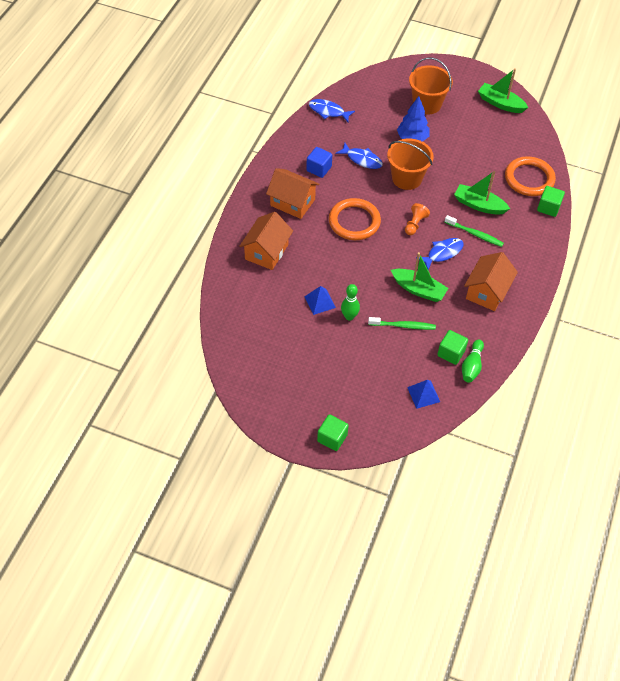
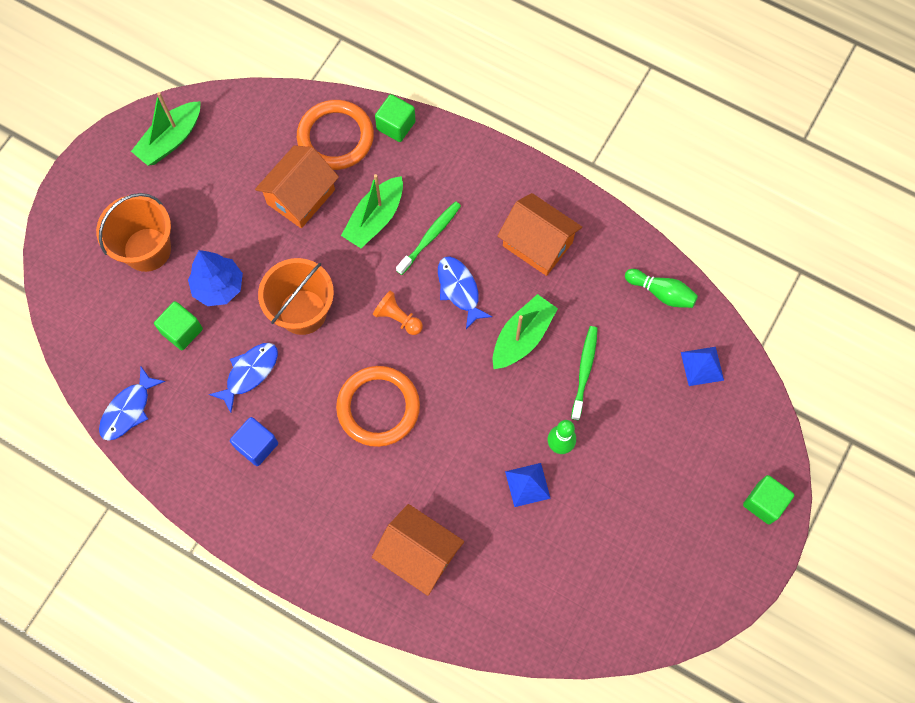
camera: 80 degrees left, 15 degrees up
orange house [266,168,320,219] -> orange house moved to [255,145,339,228]
green cube [437,330,468,365] -> green cube moved to [154,301,203,350]

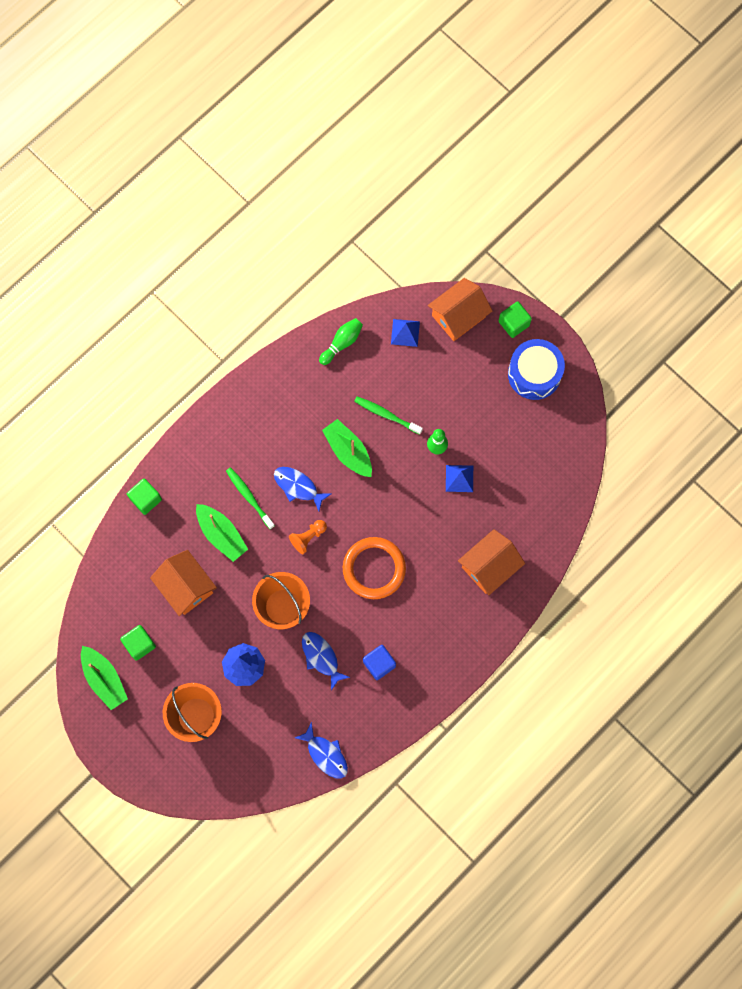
camera: 75 degrees left, 5 degrees up
green cube [154,301,203,350] -> green cube moved to [120,625,156,661]
orange ring [297,100,374,170] -> none
blue fish [438,256,492,329] -> blue fish turned 45 degrees clockwise [274,467,331,511]
orange house [497,193,582,276] -> orange house moved to [428,278,493,341]
none -> blue drum [508,339,565,400]

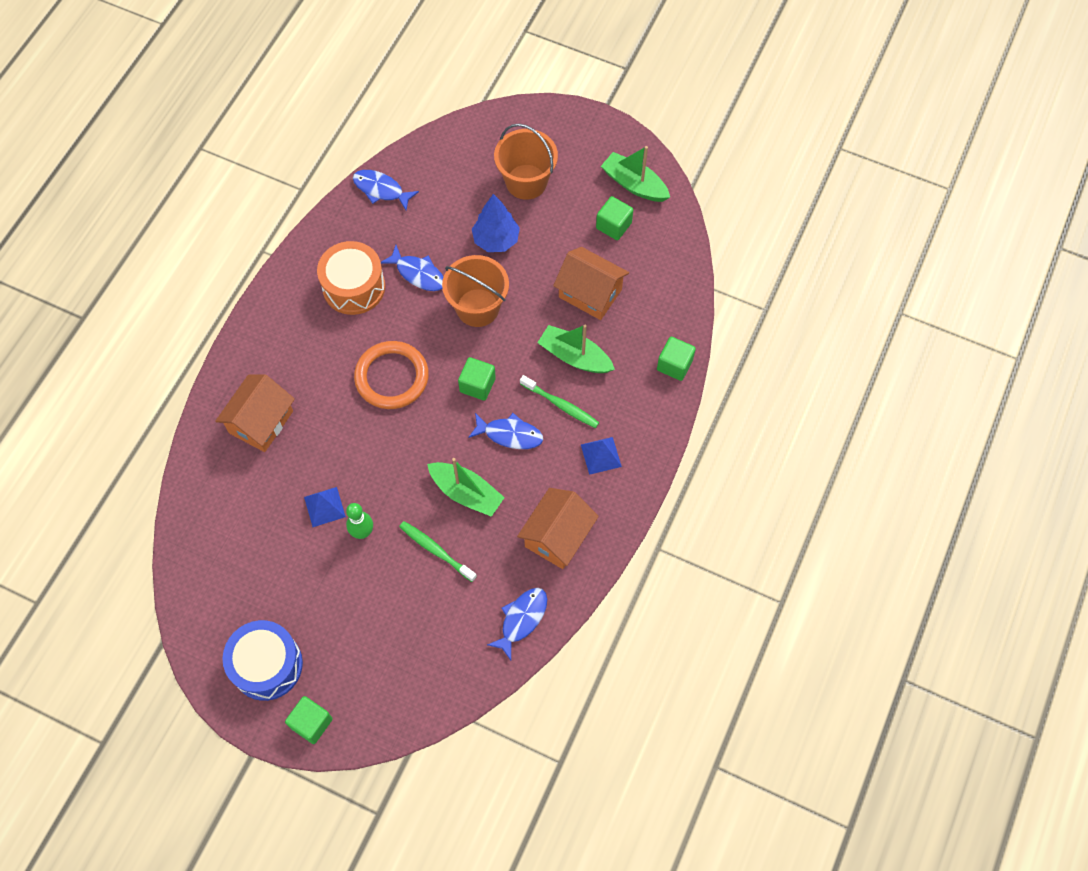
camera: 160 degrees right, 10 degrees down
orange pawn [289,520,327,554] -> green cube [458,357,496,401]
green bowling pin [319,318,363,365] -> blue fish [487,588,547,660]
green toothbrush [354,396,423,435] -> green toothbrush turned 150 degrees counterclockwise [399,521,477,582]
blue cube [363,645,396,680] -> orange drum [317,241,385,315]
blue pyramid [391,319,420,347] -> blue pyramid moved to [581,437,622,475]
orange house [428,278,493,341] -> orange house moved to [517,488,599,569]

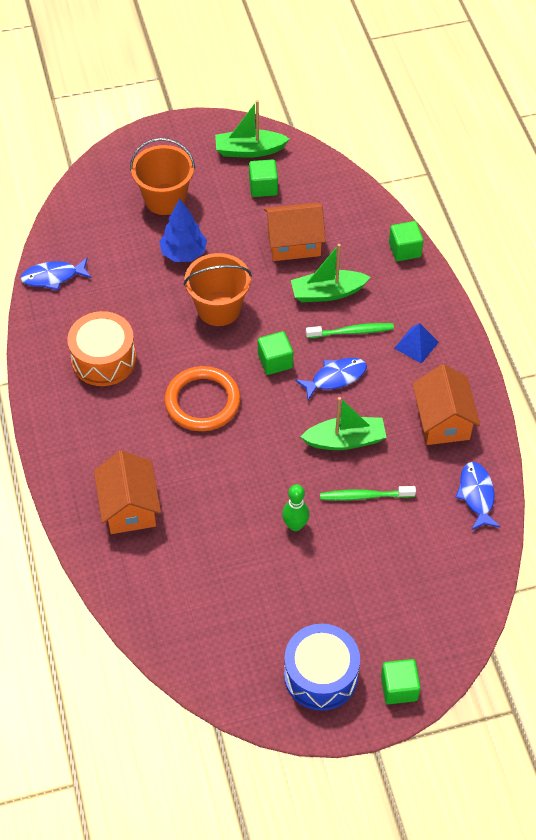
camera: 40 degrees left, 10 degrees down
blue pyramid [304,487,346,527] -> none
blue fish [381,245,443,291] -> none

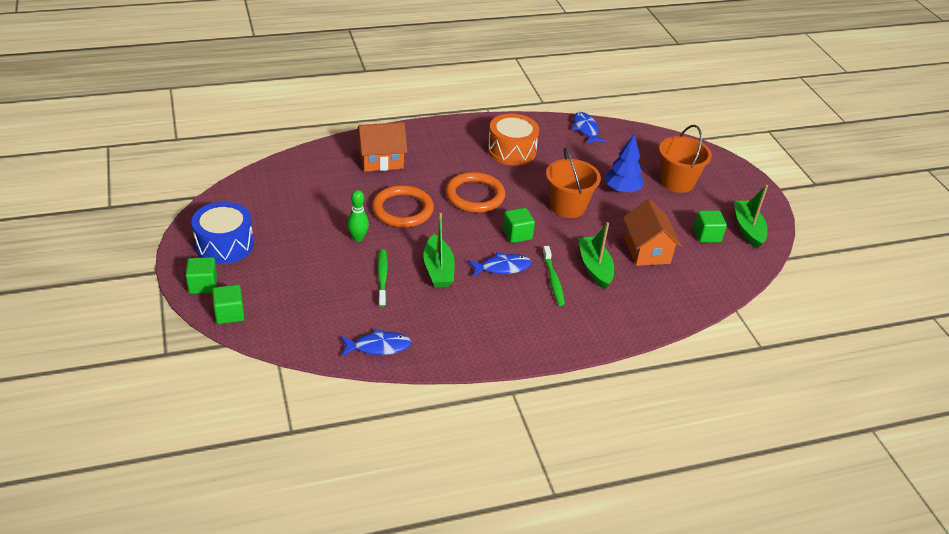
camera: 85 degrees right, 15 degrees down
blue fish [295,358,367,400] -> blue fish turned 75 degrees counterclockwise [468,252,532,277]
green cube [389,221,424,261] -> green cube moved to [212,285,244,324]
blue pyramid [394,323,439,364] -> none
orange house [412,364,480,445] -> none
none -> orange ring [372,185,434,228]

